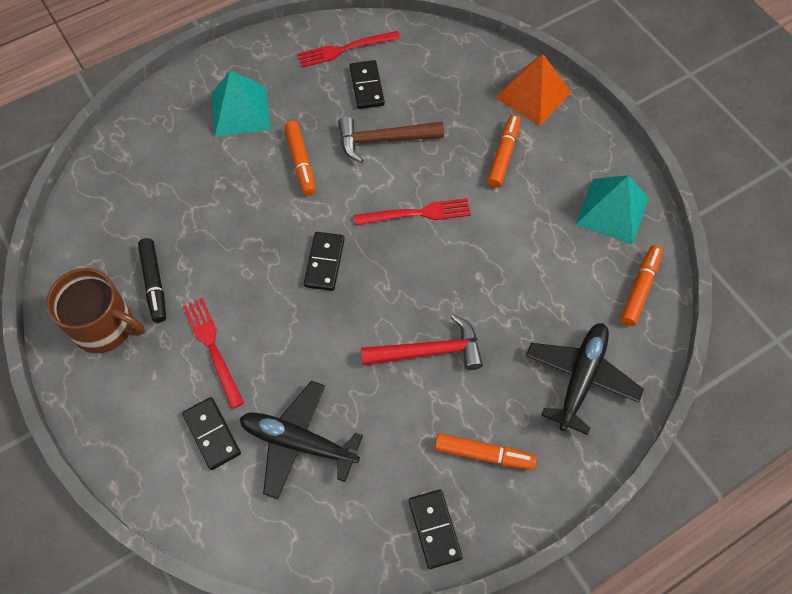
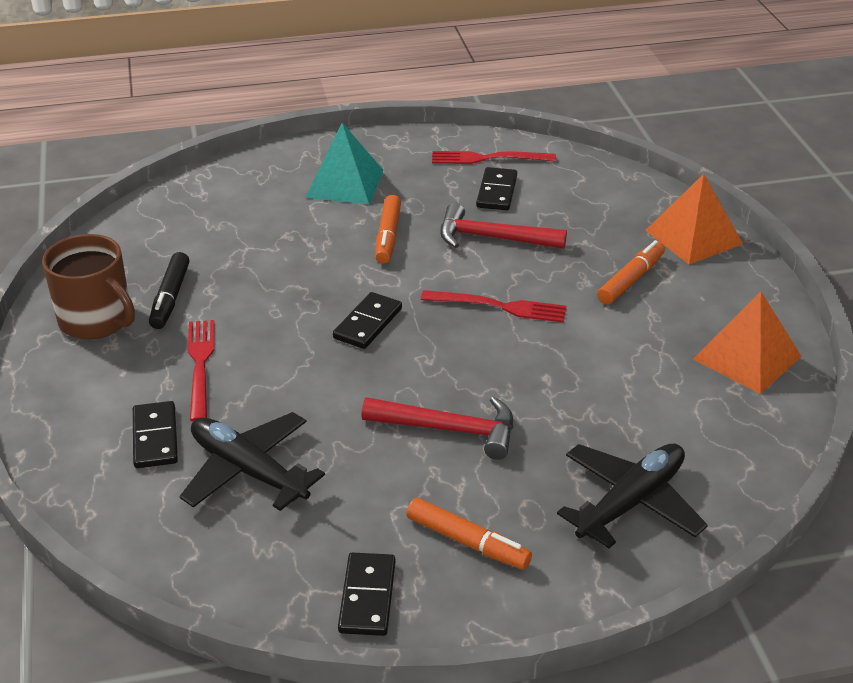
camera: 20 degrees right, 25 degrees down
brown hammer [338,116,444,163] -> red hammer [440,203,567,249]
turquoise pyramid [575,175,649,245] -> orange pyramid [693,291,802,394]
orange marker [621,245,663,326] -> none

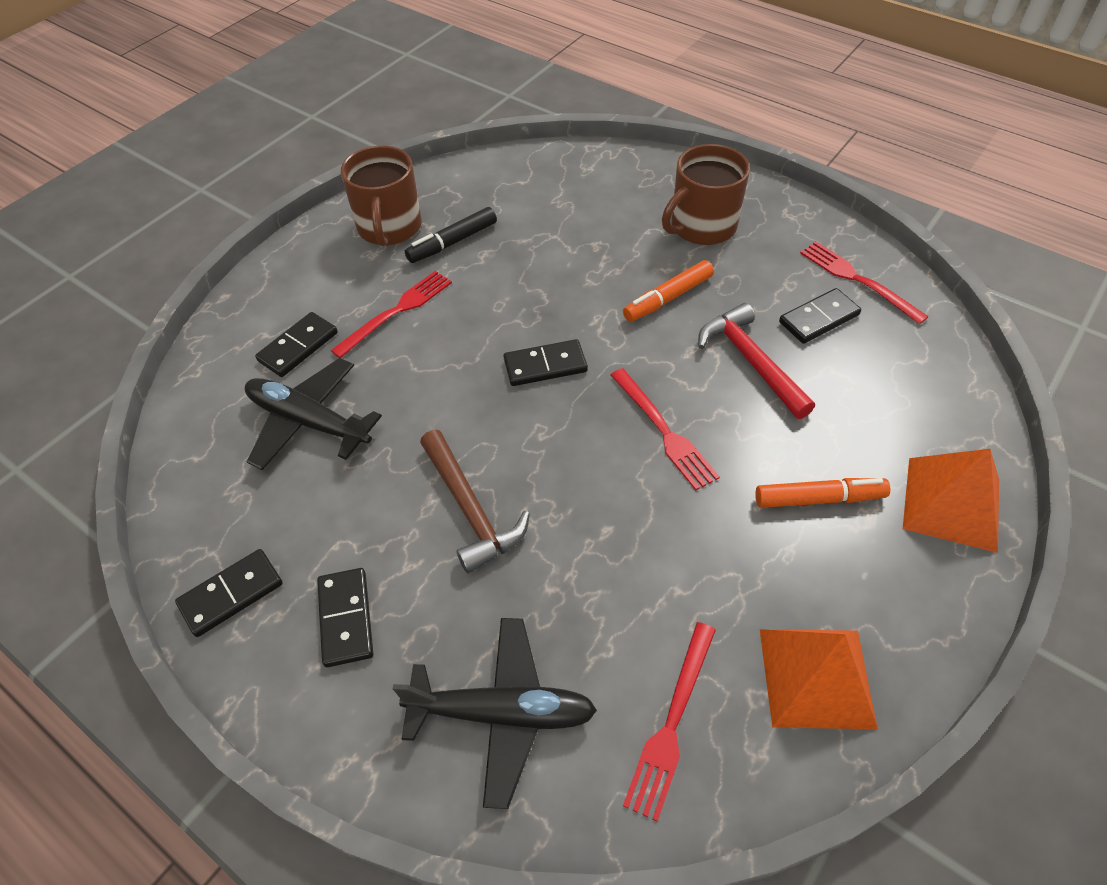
camera: 50 degrees right, 15 degrees up
black plane [179,412,325,511] -> black plane turned 60 degrees counterclockwise [245,358,382,470]
turquoise pyramid [305,123,384,204] -> brown mug [662,144,750,245]
red hammer [361,397,513,460] -> brown hammer [420,430,530,573]
orange marker [407,498,532,570] -> black domino [317,568,373,667]
none -> red fork [623,622,716,822]

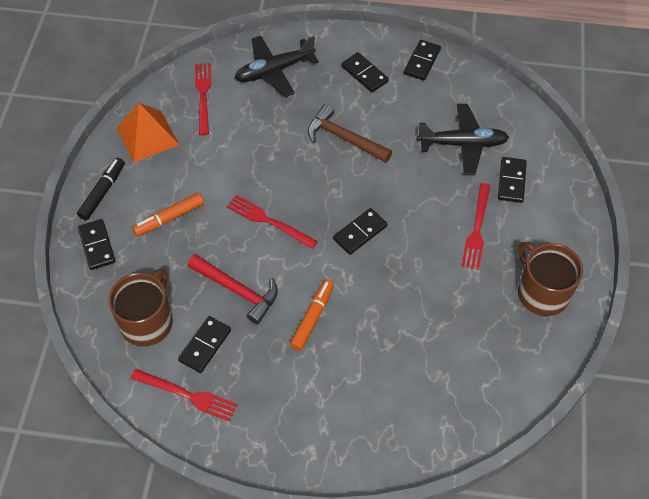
camera: 150 degrees right, 5 degrees up
black marker [405,207,497,263] -> black marker moved to [77,158,125,220]
brown mug [662,144,750,245] -> brown mug moved to [108,268,173,347]
orange pyramid [903,449,999,553] -> black domino [78,219,116,270]

